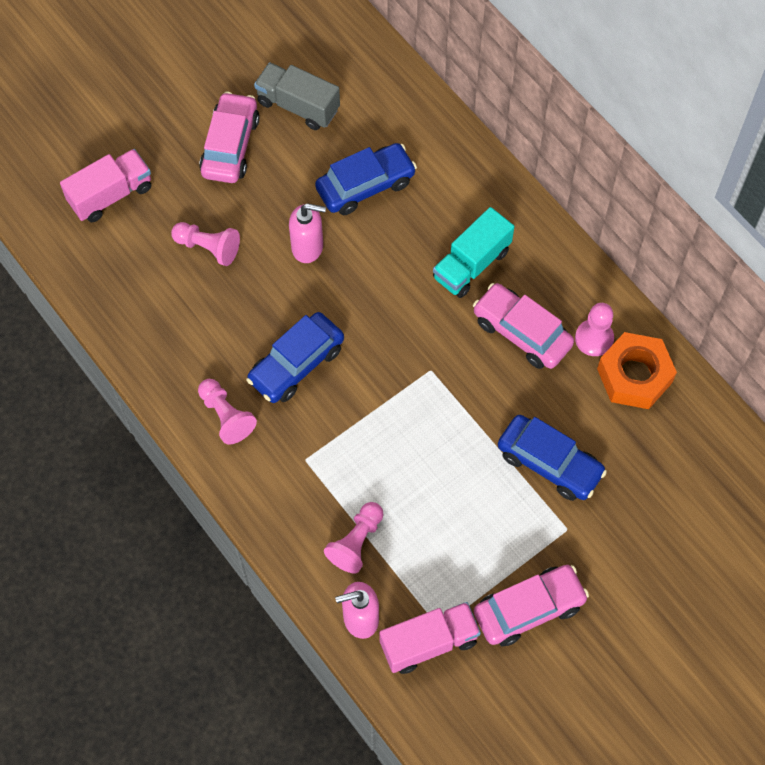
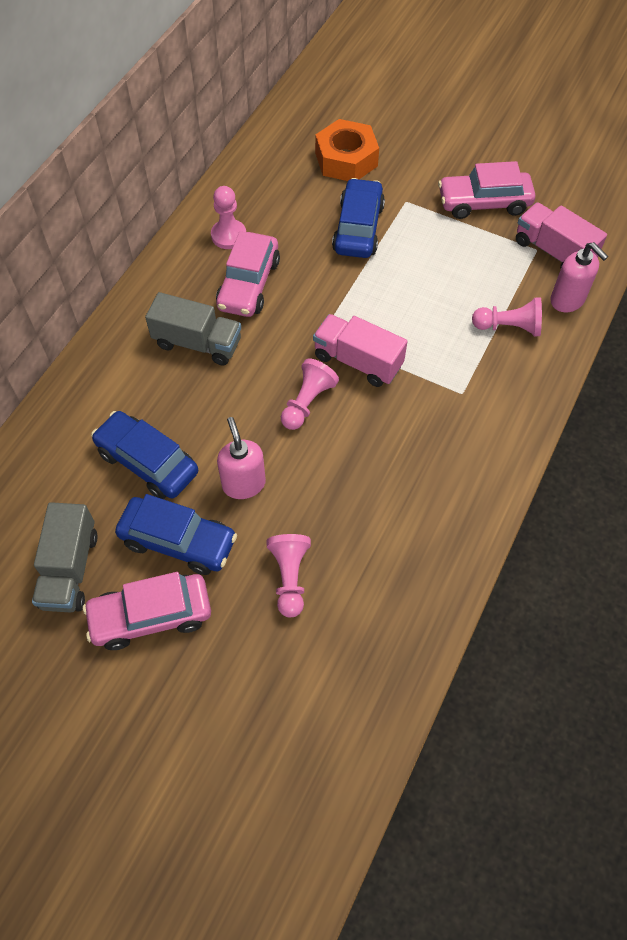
camera: 115 degrees left, 5 degrees down
pink truck [60,149,151,222] -> pink truck moved to [313,314,407,387]
pink pawn [198,379,257,444] -> pink pawn moved to [281,358,339,430]
blue car [246,312,344,403] -> blue car moved to [115,494,237,575]
turquoise truck [433,207,515,298] -> grey truck [145,292,241,366]
pink car [474,565,589,646] -> pink car turned 45 degrees counterclockwise [438,161,535,219]
orange nut [597,332,677,409] -> orange nut moved to [315,119,379,181]

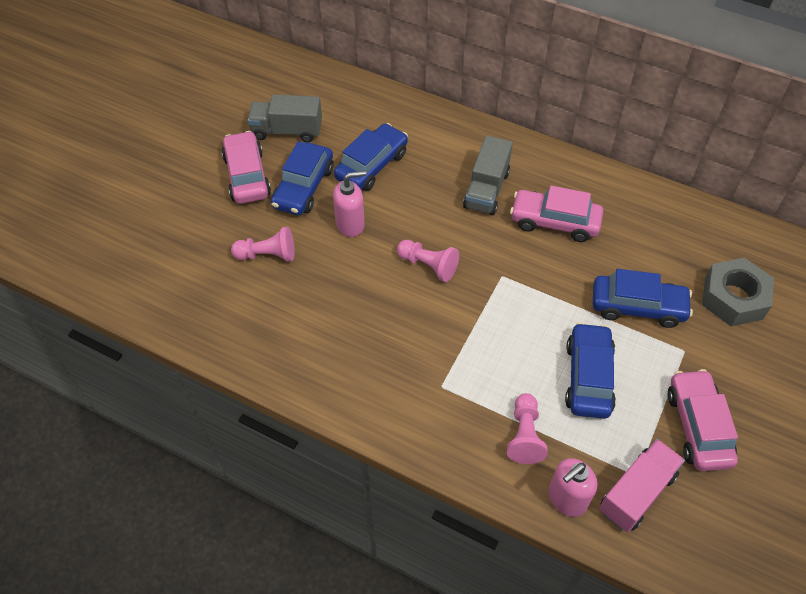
camera: 90 degrees right, 5 degrees down
pink pawn [211,186,246,249] -> none
pink truck [313,314,407,387] -> none
orange nut [315,119,379,181] -> grey nut [702,258,774,326]
none -> blue car [565,322,616,419]

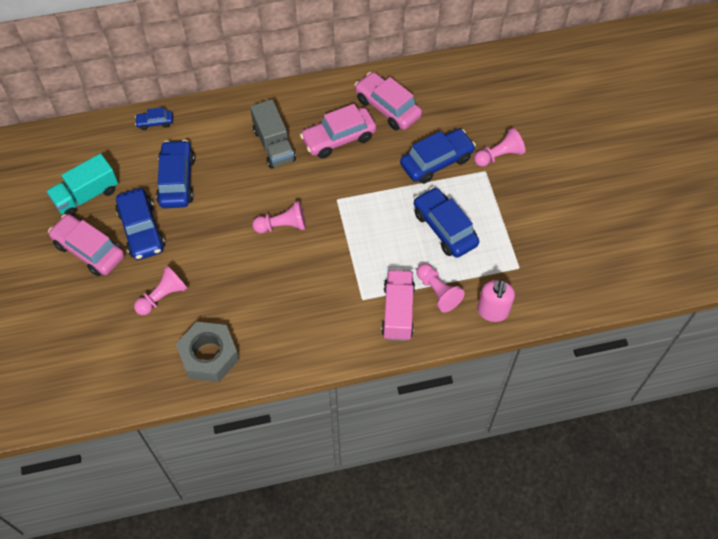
camera: 40 degrees left, 5 degrees up
grey truck [248,94,322,142] -> turquoise truck [46,154,118,216]
pink soap dispenser [333,170,366,237] -> none
pink truck [599,439,685,533] -> pink truck moved to [381,270,415,341]
pink car [667,369,738,471] -> pink car moved to [354,72,422,130]
grey nut [702,258,774,326] -> grey nut moved to [176,322,239,382]
none -> blue car [135,107,173,130]
none -> pink pawn [474,128,525,167]

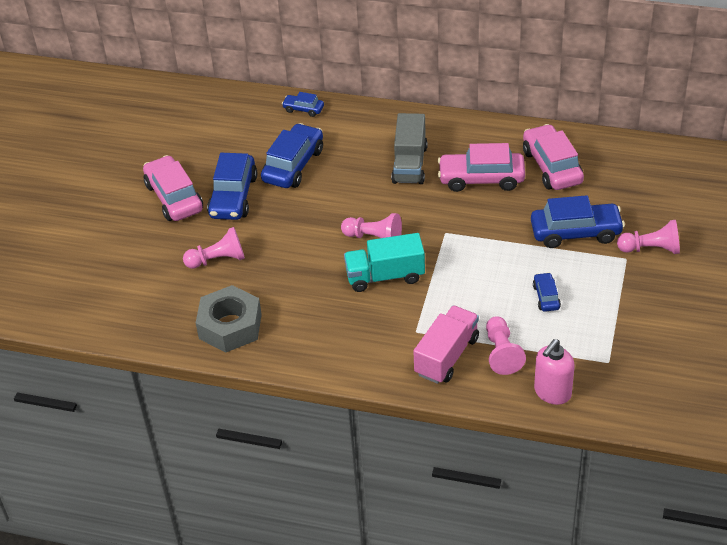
camera: 30 degrees right, 15 degrees down
turquoise truck [46,154,118,216] -> turquoise truck moved to [344,233,425,292]
blue car [414,187,479,258] -> blue car [533,272,561,312], size x0.51

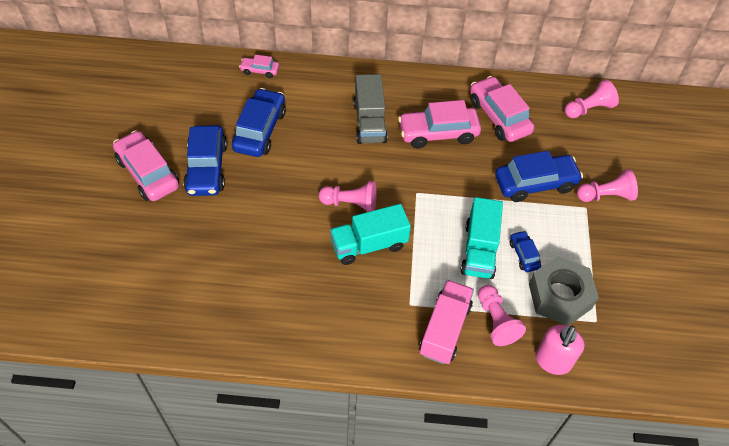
camera: 15 degrees left, 10 degrees up
pink pawn [183,227,245,269] -> pink pawn moved to [565,80,619,118]
grey nut [196,285,262,352] -> grey nut moved to [529,256,599,326]
blue car [282,92,324,117] -> pink car [239,55,279,78]
none -> turquoise truck [460,197,503,279]

